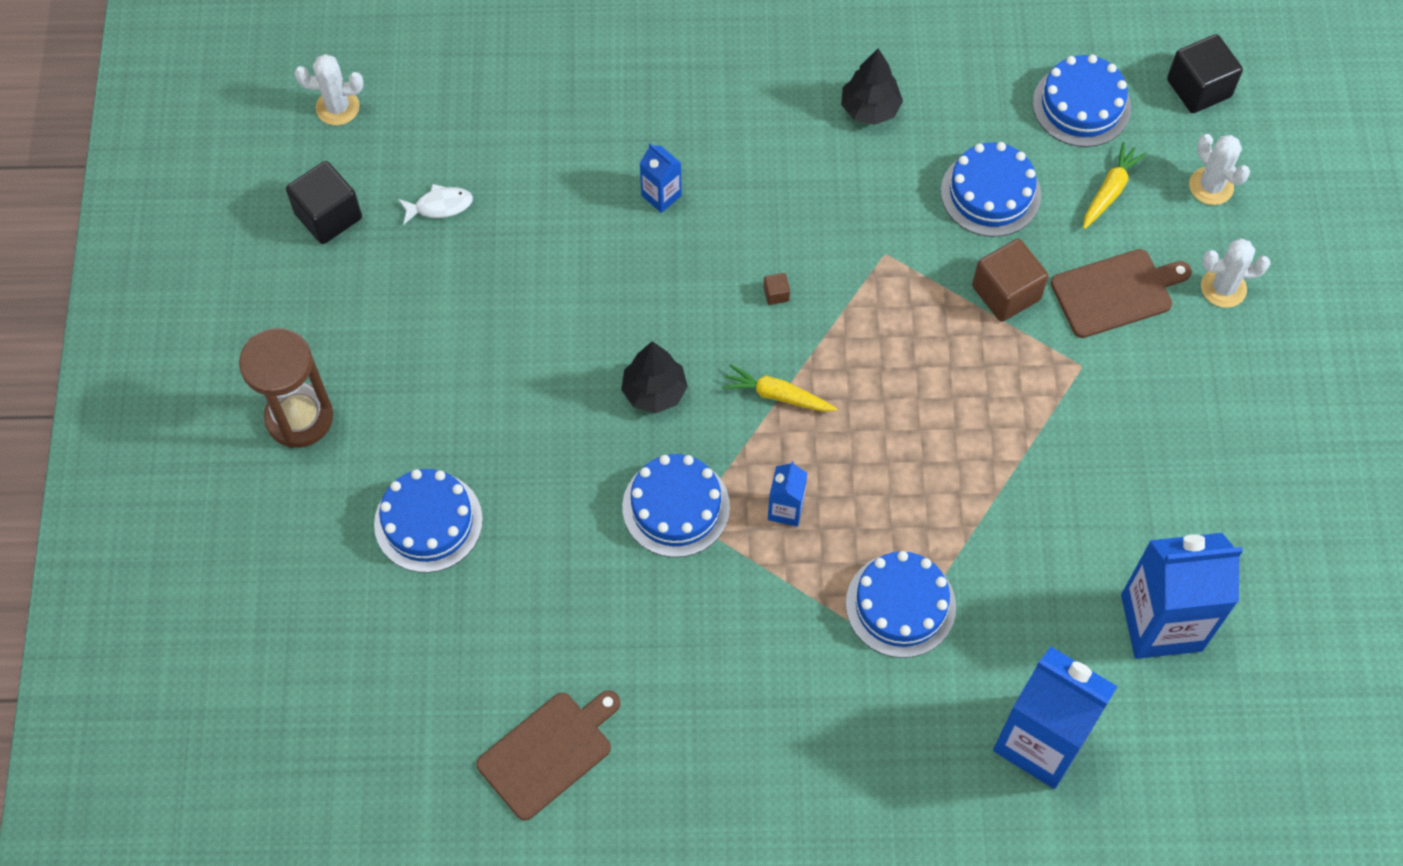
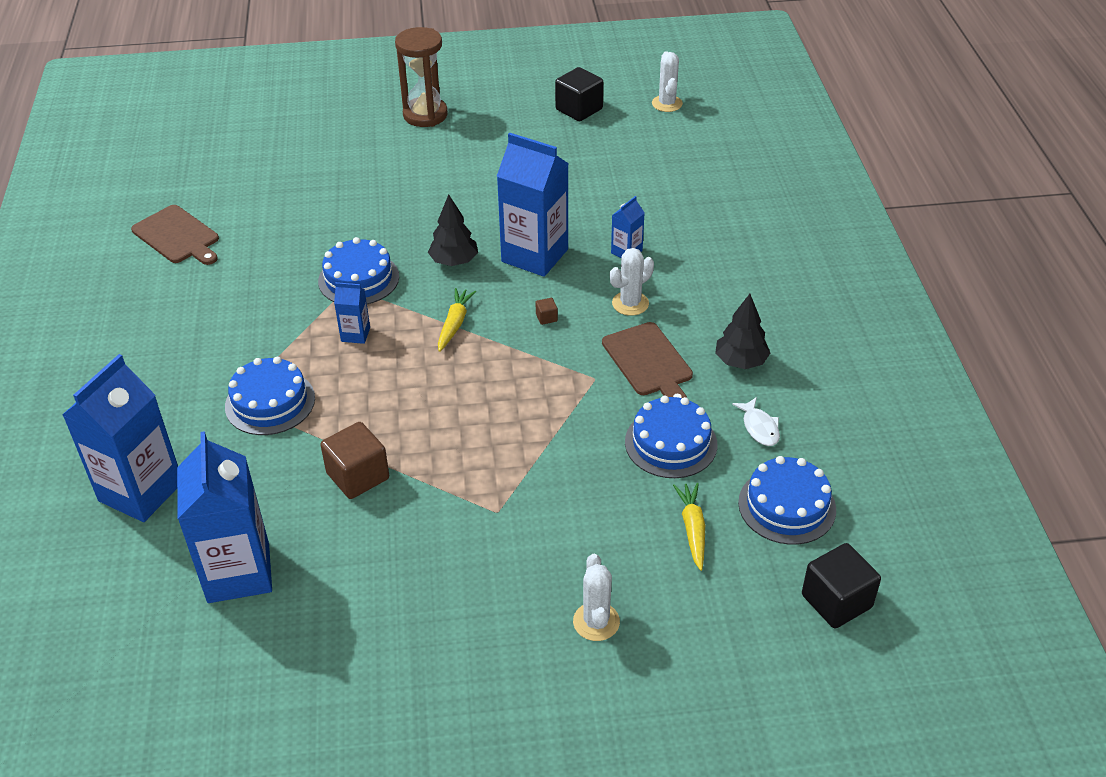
camera: 85 degrees right, 20 degrees down
blue cake [374,469,483,573] -> none
white fish [398,184,473,225] -> white fish moved to [732,397,780,446]
brown cube [972,239,1048,322] -> brown cube moved to [320,422,389,499]
brown cutting board [1051,249,1192,338] -> brown cutting board moved to [602,322,693,398]
yellow carrot [1083,142,1146,229] -> yellow carrot turned 120 degrees counterclockwise [673,483,705,571]
white cactus [1189,134,1250,205] -> white cactus moved to [610,248,654,316]
none -> blue carton [497,133,569,277]

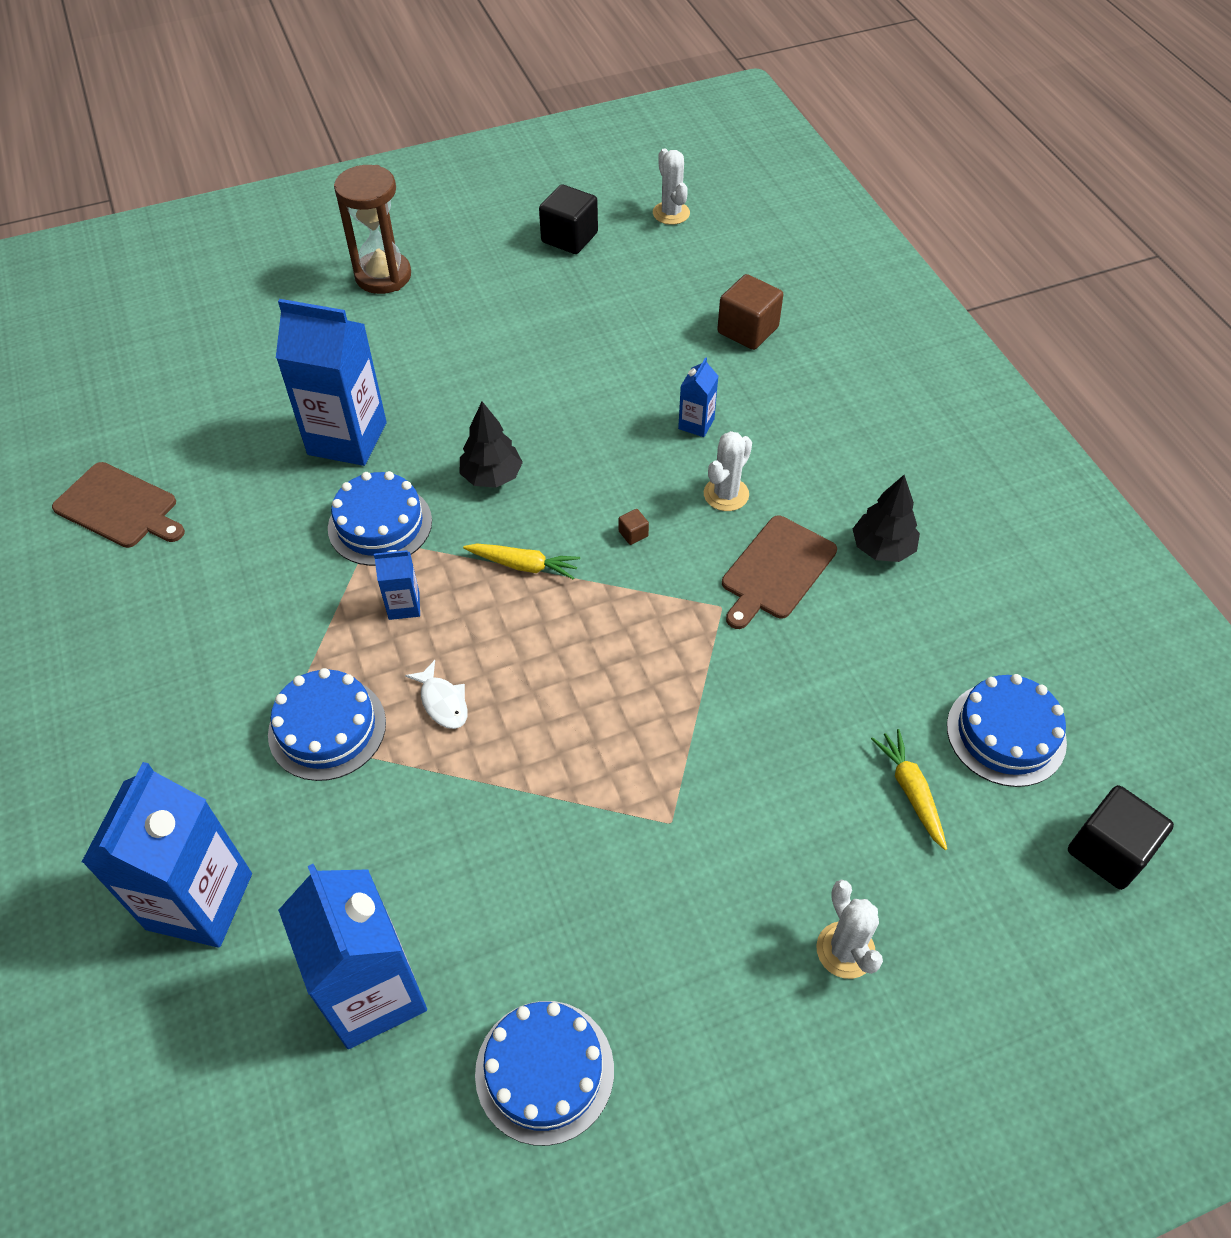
camera: 15 degrees left, 10 degrees up
brown cube [320,422,389,499] -> brown cube moved to [717,274,783,350]
yellow carrot [438,288,476,352] -> yellow carrot turned 105 degrees clockwise [463,544,580,580]
blue carton [497,133,569,277] -> blue carton moved to [276,299,386,466]
brown cutting board [602,322,693,398] -> brown cutting board turned 75 degrees clockwise [722,516,837,629]
blue cake [625,396,717,478] -> blue cake moved to [475,1001,614,1146]
white fish [732,397,780,446] -> white fish moved to [405,660,468,729]

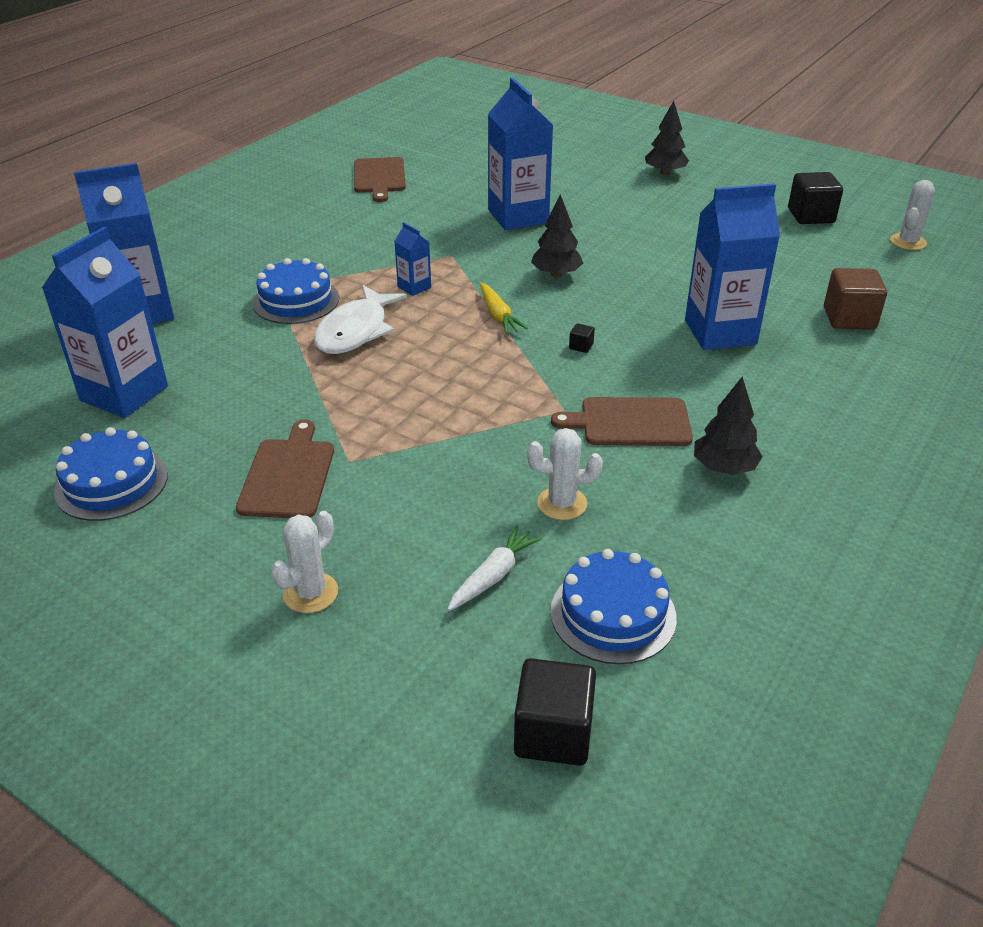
camera: 55 degrees right, 15 degrees down
blue cake [328,471,432,566] -> none
brown hourglass [334,165,411,294] -> black tree [645,101,689,175]
white fish [405,660,468,729] -> white fish [314,285,407,354], size x1.92
brown cube [618,509,649,545] -> black cube [569,323,595,353]
blue carton [678,357,718,437] -> blue carton [685,183,780,350], size x2.18
white cactus [704,431,752,511] -> white cactus moved to [528,428,603,520]
yellow carrot [871,729,947,850] -> white carrot [447,525,542,611]
none -> brown cutting board [236,420,334,518]

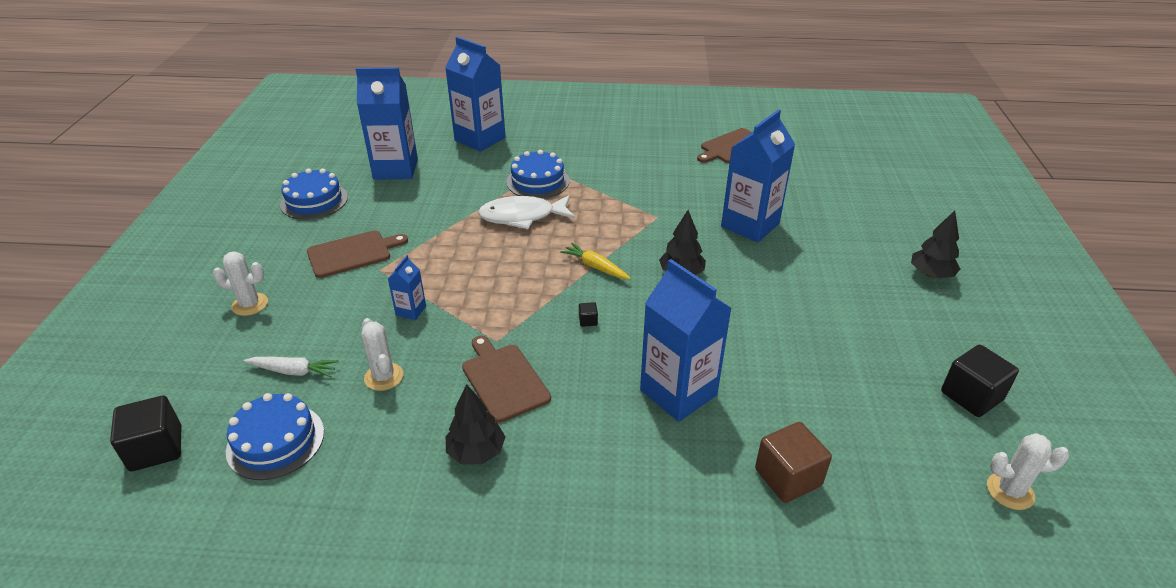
camera: 60 degrees right, 0 degrees up
blue carton [394,222,431,296] -> blue carton moved to [388,255,426,320]
yellow carrot [480,283,528,334] -> yellow carrot turned 90 degrees clockwise [560,243,631,279]

